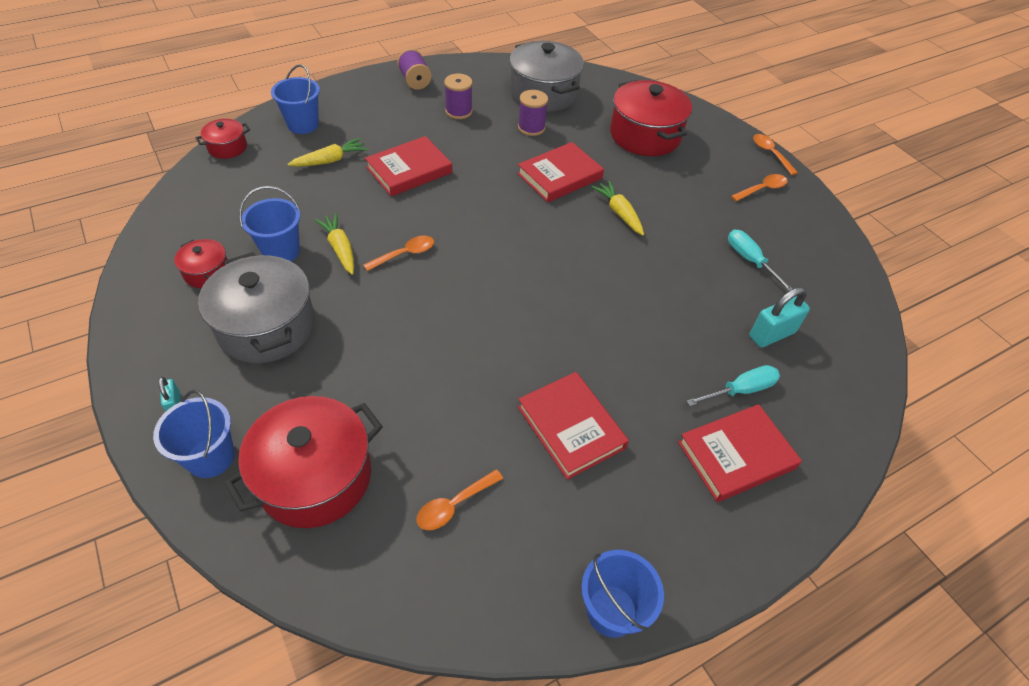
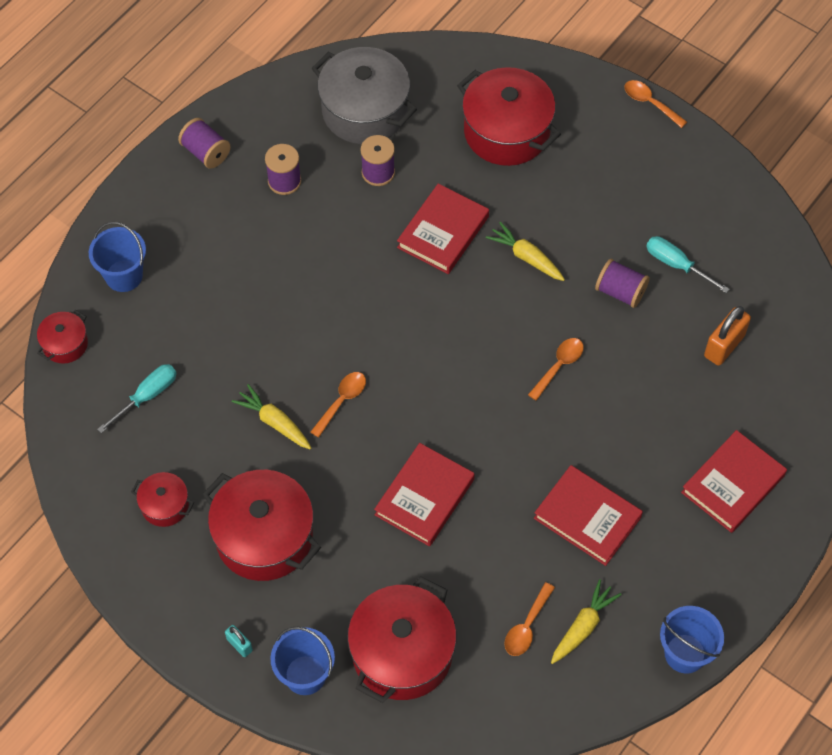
camera: 20 degrees left, 10 degrees up
grey pot [198,252,315,363] -> red pot [203,470,321,581]
blue bucket [239,186,300,261] -> none
yellow carrot [288,138,368,166] -> yellow carrot moved to [551,579,622,664]
red book [365,136,452,197] -> red book moved to [374,443,475,546]
turquoise screwdriver [686,365,780,406] -> turquoise screwdriver moved to [97,364,177,433]
orange spoon [731,174,788,201] -> orange spoon moved to [528,338,584,401]
turquoise padlock [749,287,810,348] -> orange padlock [704,306,751,366]
none -> purple spool [595,259,650,308]

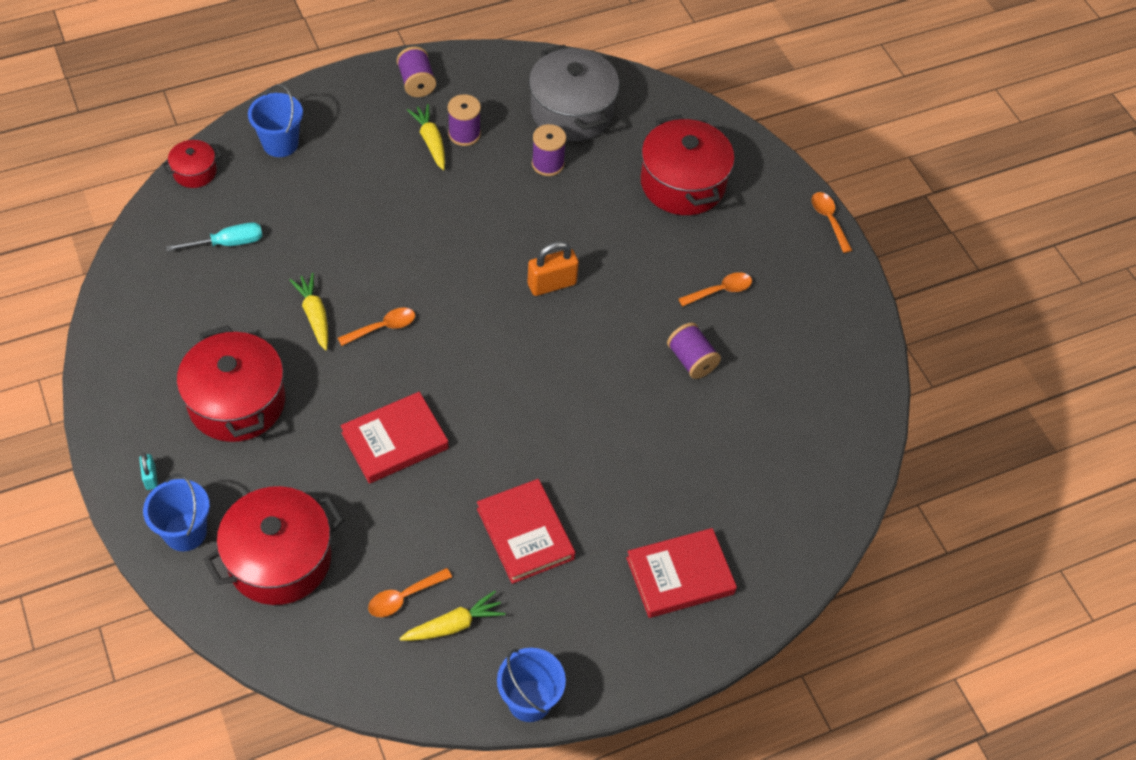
camera: 25 degrees right, 5 degrees down
red pot [131,472,194,527] -> none
red book [397,183,489,274] -> none
yellow carrot [486,222,565,281] -> yellow carrot moved to [407,104,445,170]
orange spoon [528,338,584,401] -> orange spoon moved to [678,272,752,307]
turquoise screwdriver [646,236,730,293] -> none
orange padlock [704,306,751,366] -> orange padlock moved to [527,241,579,296]

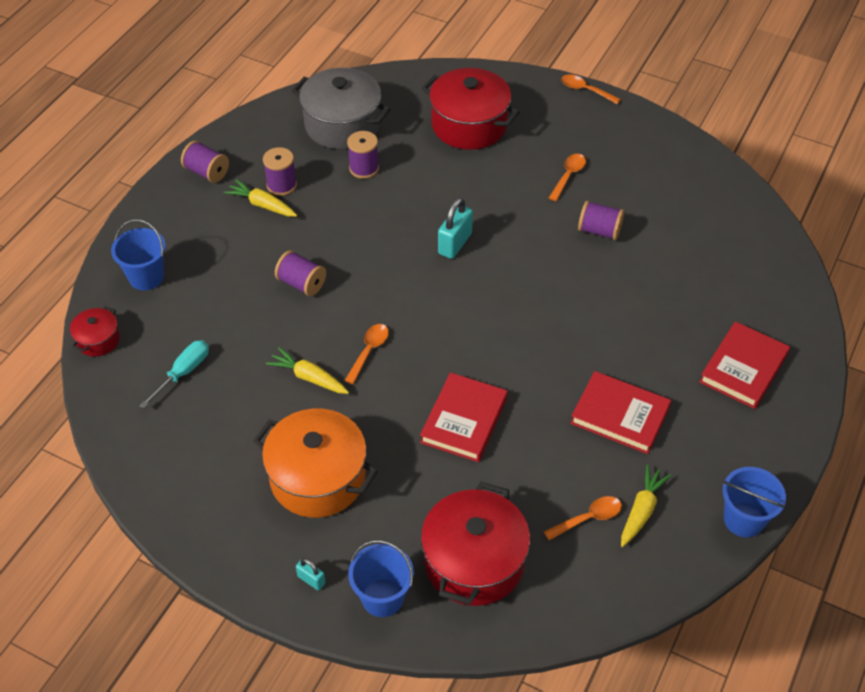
camera: 35 degrees left, 5 degrees down
red pot [177,325,285,442] -> orange pot [253,409,378,518]
orange spoon [368,568,452,617] -> orange spoon turned 135 degrees counterclockwise [544,496,622,540]
orange padlock [527,241,579,296] -> turquoise padlock [438,197,473,259]
none -> purple spool [275,250,326,296]

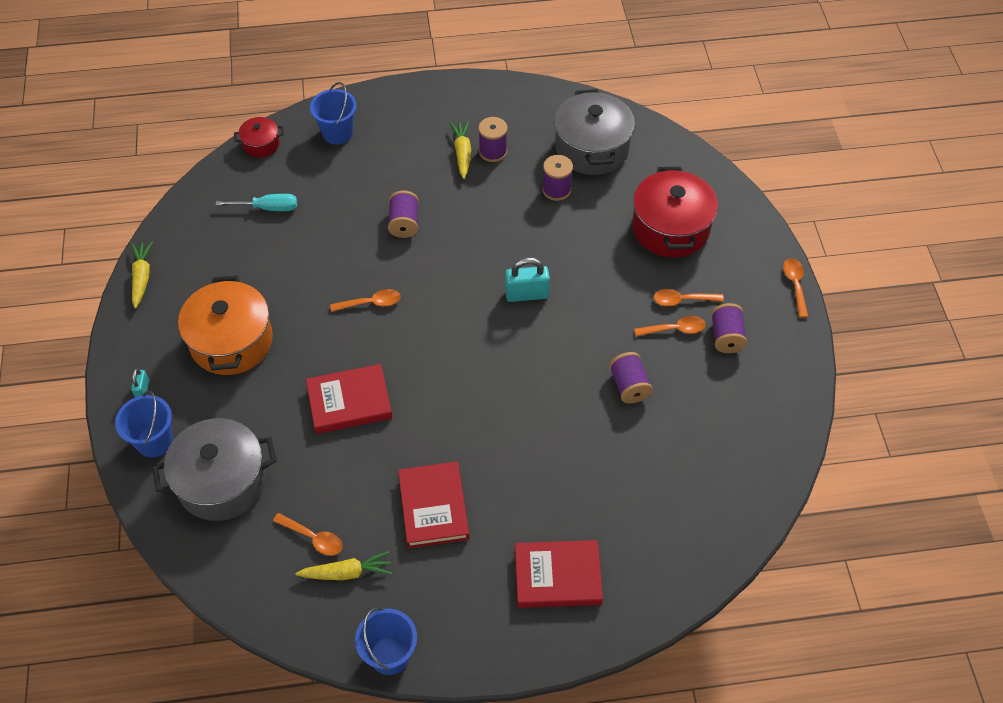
camera: 55 degrees right, 5 degrees up
purple spool [181,140,229,183] -> purple spool moved to [711,303,747,353]
yellow carrot [266,347,349,394] -> yellow carrot moved to [131,241,153,309]
red pot [421,482,530,606] -> grey pot [152,418,276,521]
none -> orange spoon [653,289,724,306]

